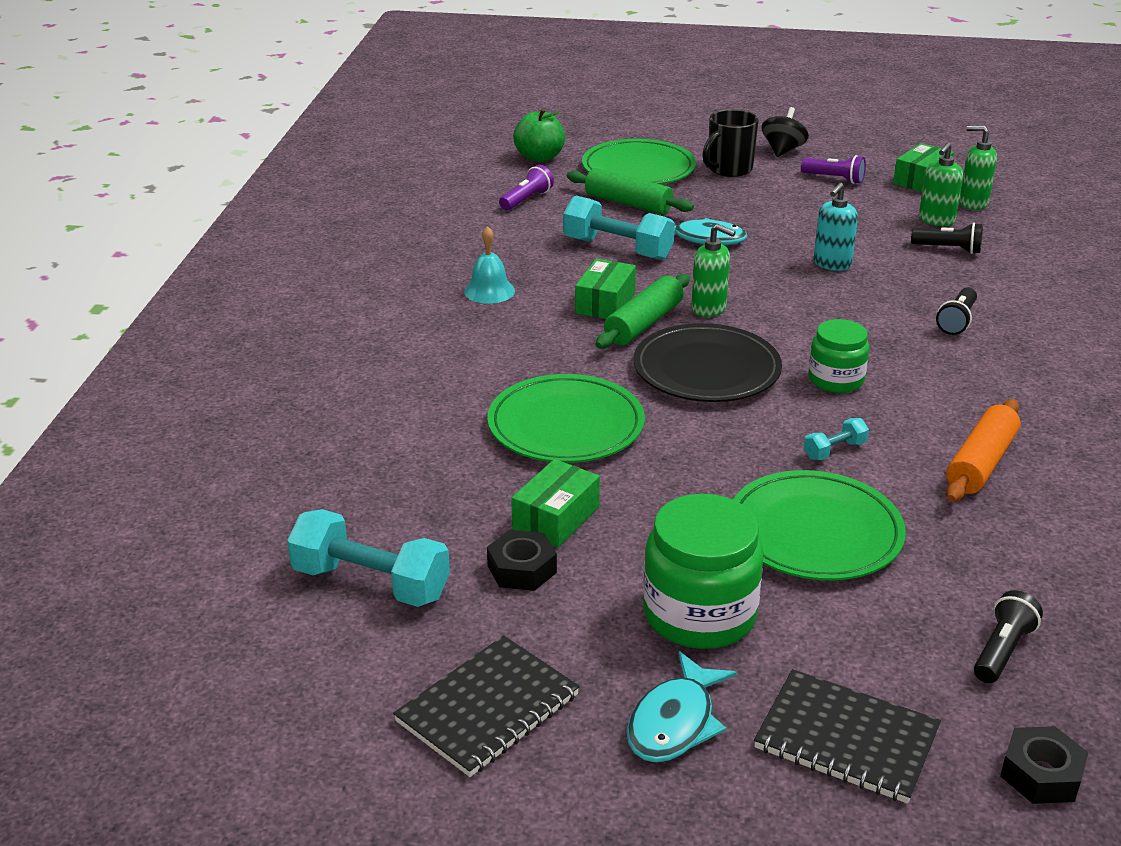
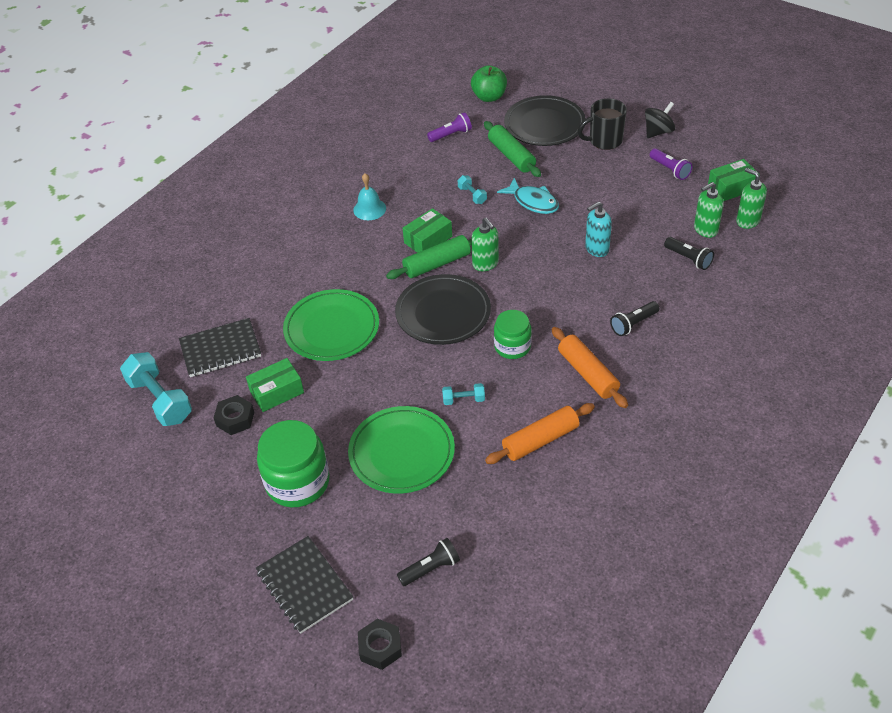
camera: 30 degrees right, 15 degrees up
black notebook [393,635,580,777] -> black notebook moved to [179,318,261,377]
turquoise dumbbell [563,196,675,260] -> turquoise dumbbell [458,175,487,204], size x0.48
green plate [582,139,696,184] -> black plate [504,95,586,146]
turquoise fish [627,651,737,762] -> none
none -> orange rolling pin [552,327,628,408]

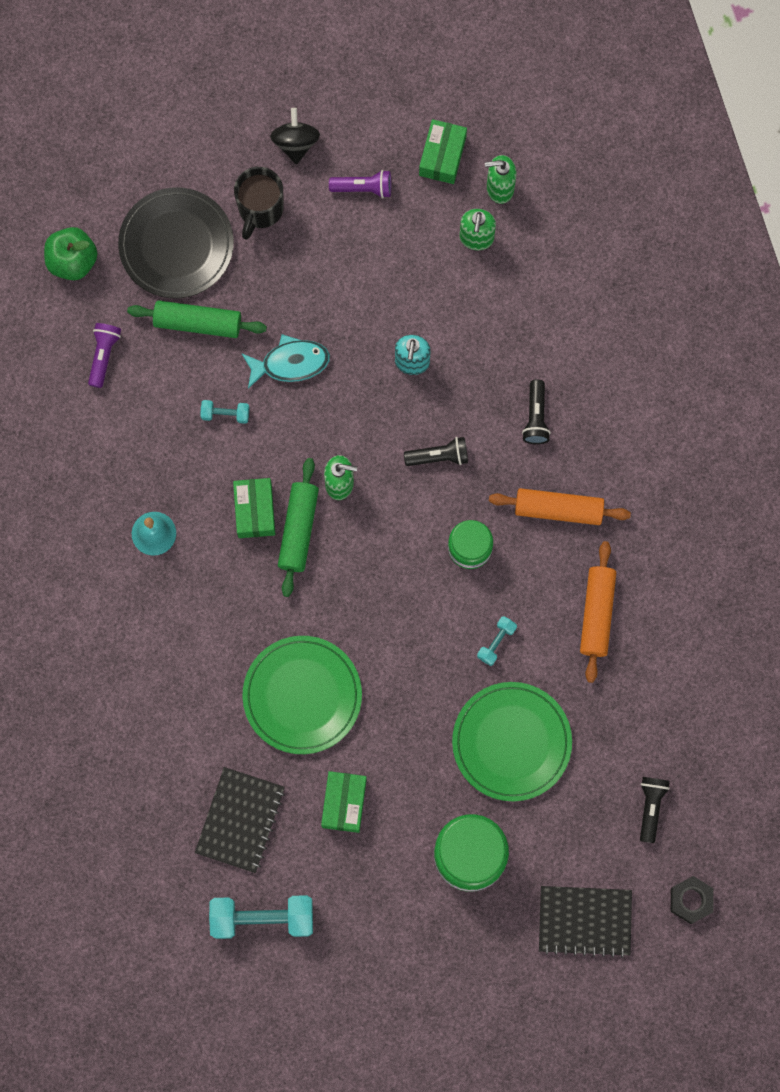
camera: 55 degrees left, 30 degrees up
black nut [214,395,254,435] -> none
black plate [395,274,491,345] -> none
black flashlight [664,237,714,270] -> black flashlight moved to [404,437,468,466]

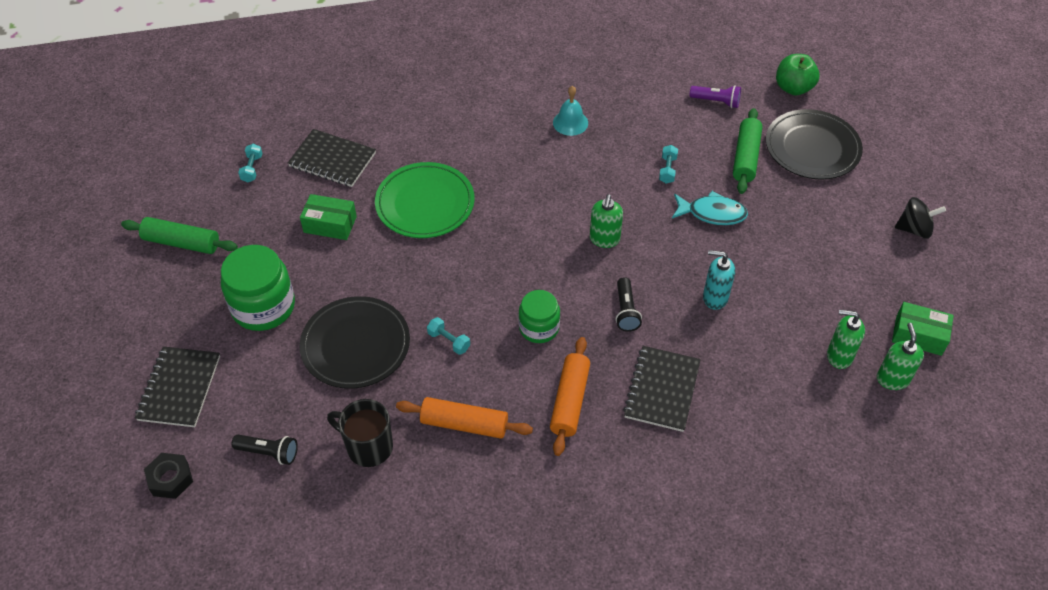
camera: 95 degrees right, 25 degrees down
turquoise dumbbell [209,895,313,939] -> turquoise dumbbell [238,144,263,182], size x0.48
green box [233,478,276,538] -> none
black mug [234,167,284,240] -> black mug moved to [327,399,393,467]
turquoise fish [241,334,330,389] -> turquoise fish turned 75 degrees counterclockwise [672,191,748,225]
green rolling pin [278,458,319,597] -> green rolling pin moved to [121,217,238,254]
purple flashlight [329,170,391,198] -> none
green plate [452,682,572,802] -> black plate [299,296,410,389]
black flashlight [522,379,551,444] -> black notebook [623,346,701,432]

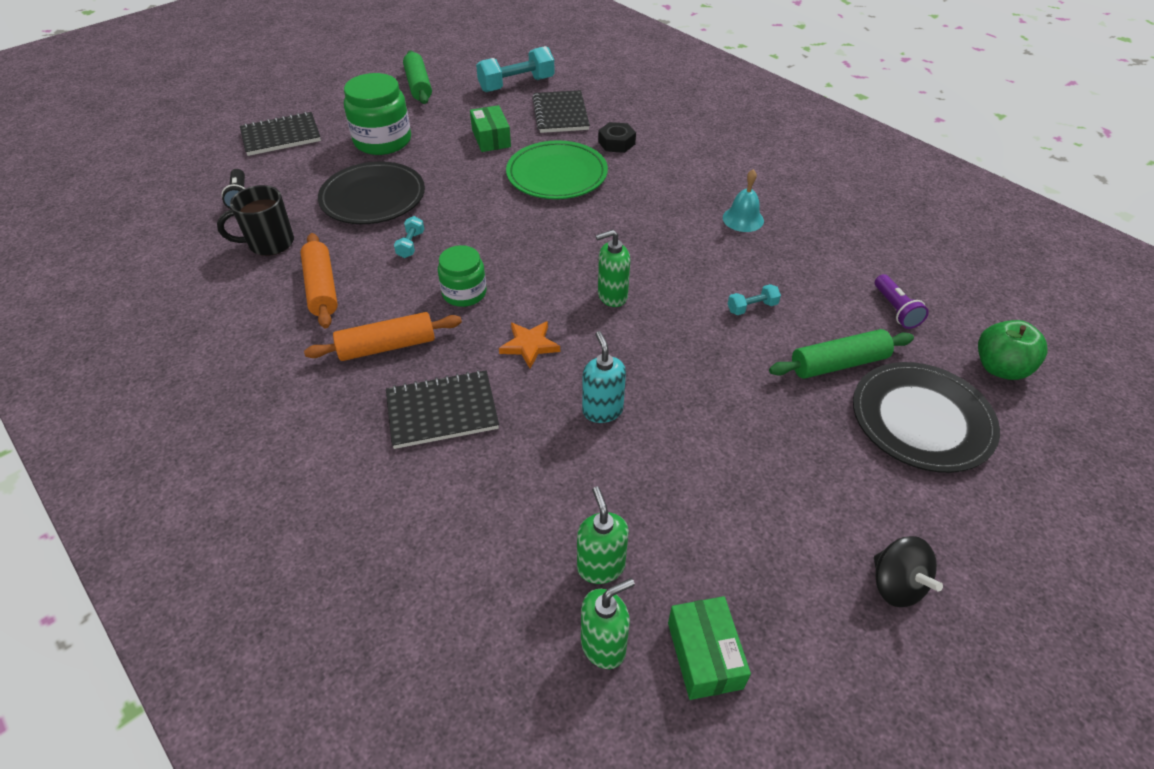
camera: 60 degrees right, 5 degrees down
black nut [144,453,193,499] -> black nut moved to [598,122,636,153]
turquoise dumbbell [238,144,263,182] -> turquoise dumbbell [476,46,555,92], size x2.07
black mug [327,399,393,467] -> black mug turned 105 degrees counterclockwise [217,185,294,256]
black flashlight [616,277,642,332] -> orange star [499,321,560,369]
turquoise fish [672,191,748,225] -> none

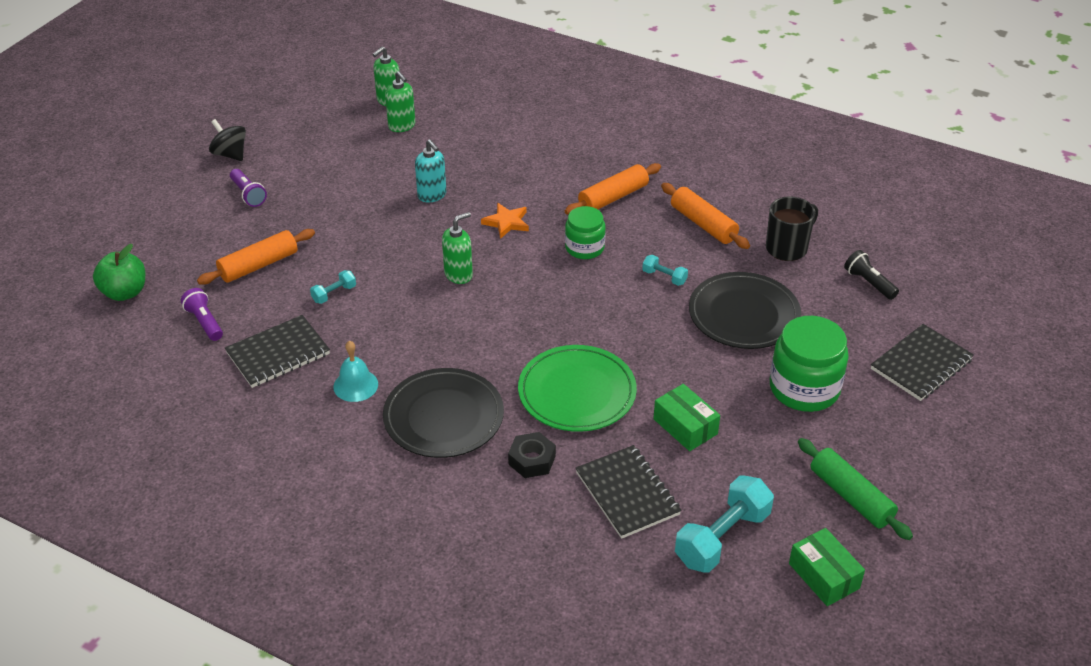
camera: 160 degrees right, 5 degrees down
black notebook [386,370,499,449] -> black notebook moved to [225,315,330,388]
turquoise dumbbell [394,216,424,258] -> turquoise dumbbell turned 45 degrees counterclockwise [642,255,688,286]
green box [668,596,751,700] -> green box moved to [789,528,865,606]
green rolling pin [769,329,914,379] -> orange rolling pin [197,229,315,285]
black plate [853,362,1000,473] -> black plate moved to [383,368,504,458]
none -> purple flashlight [230,169,267,207]

